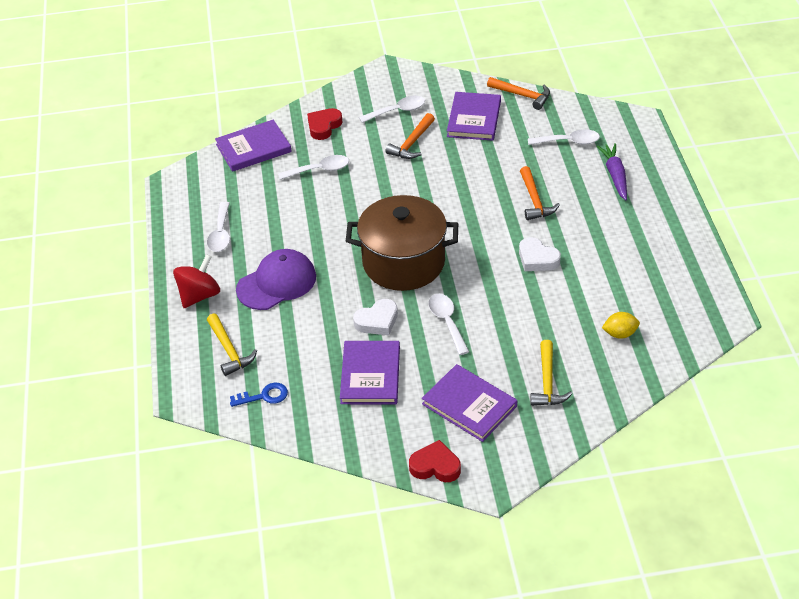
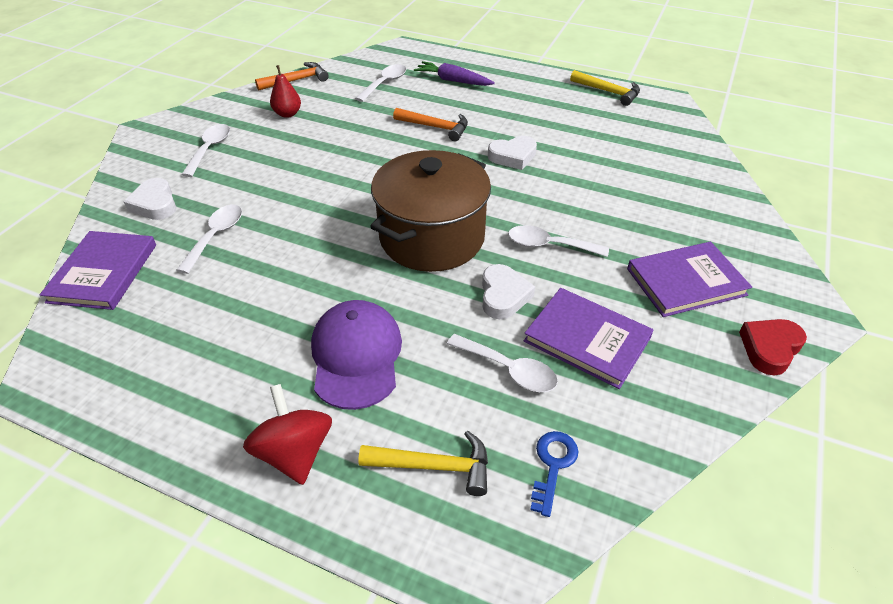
camera: 60 degrees left, 0 degrees up
white spoon [207,202,230,252] -> white spoon moved to [447,334,558,392]
red heart [307,108,342,140] -> white heart [124,178,176,220]
orange hammer [386,113,435,159] -> none
purple book [447,92,501,141] -> red pear [270,65,301,118]
yellow hammer [530,340,573,406] -> yellow hammer moved to [570,70,640,106]
yellow lemon [602,312,640,339] -> none

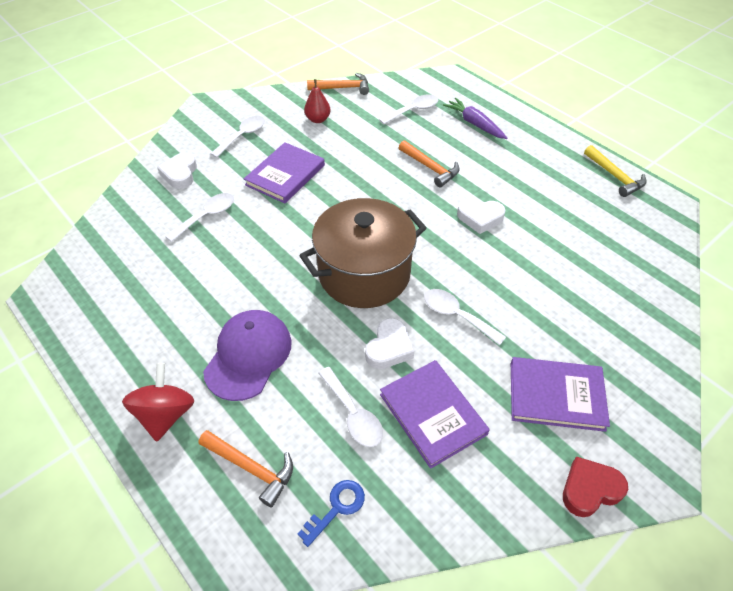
camera: 25 degrees right, 5 degrees up
purple book [40,231,156,310] -> purple book moved to [244,142,325,203]
yellow hammer [358,430,488,496] -> orange hammer [199,430,293,507]

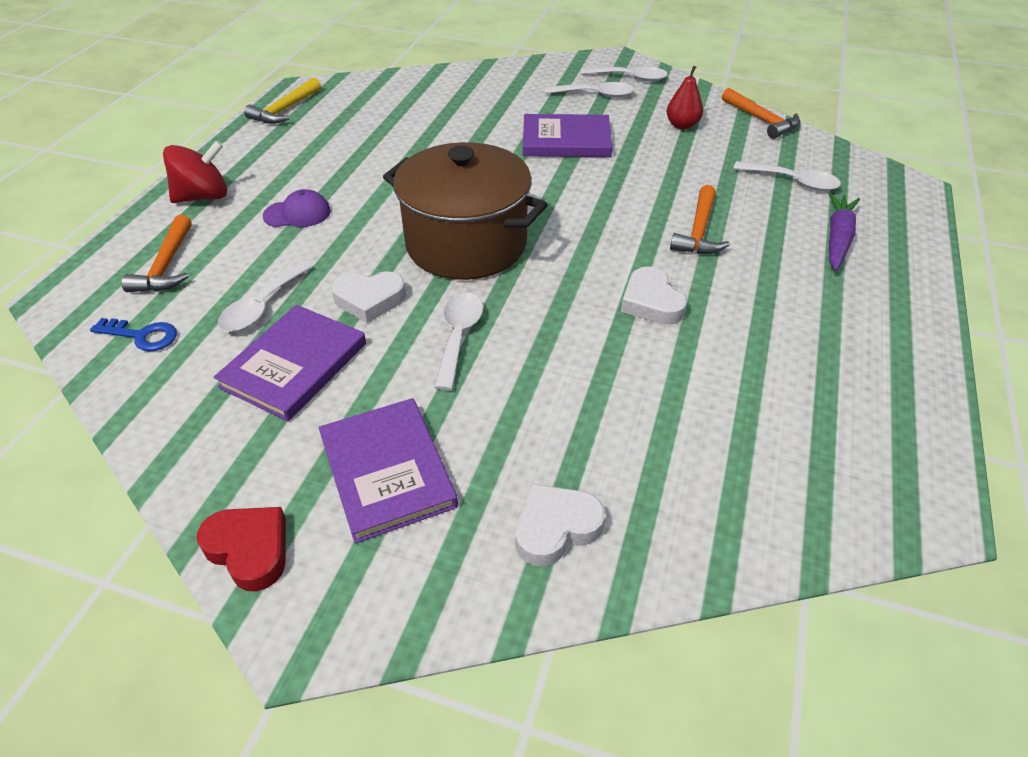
camera: 60 degrees right, 5 degrees down
white heart [157,152,197,189] -> white heart moved to [515,484,605,567]
white spoon [165,193,234,242] -> white spoon moved to [581,66,668,82]
purple cap [203,310,292,401] -> purple cap [263,189,331,227], size x0.57
yellow hammer [584,145,647,197] -> yellow hammer moved to [244,77,321,124]

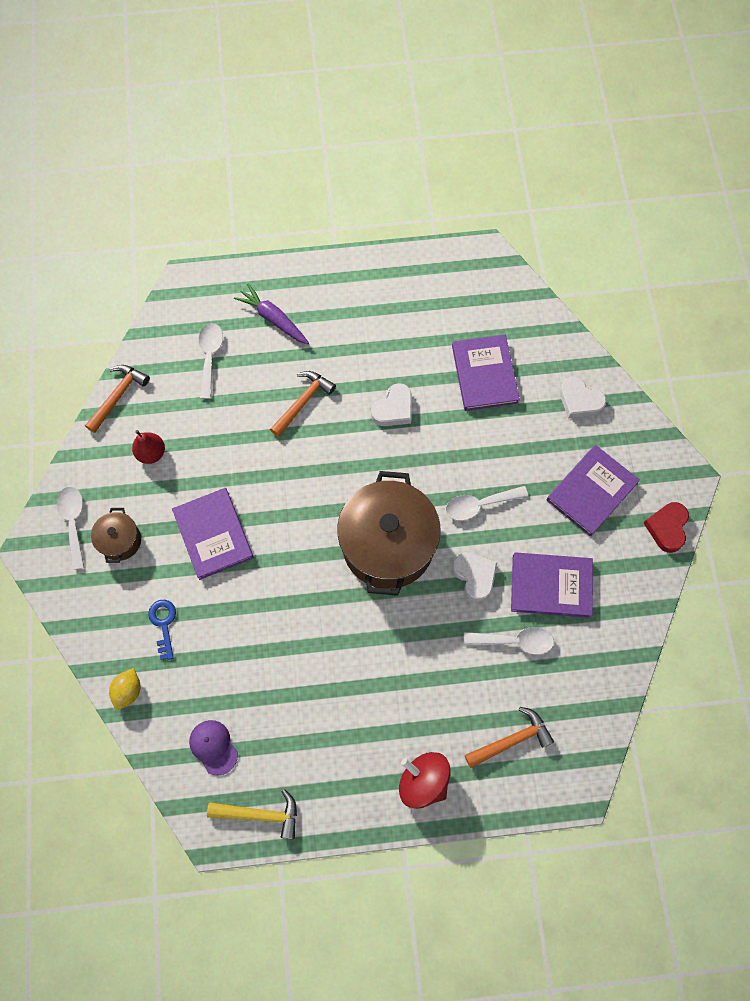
camera: 115 degrees left, 25 degrees up
blue key [90,318,177,351] -> blue key moved to [148,600,176,660]
purple cap [263,189,331,227] -> purple cap moved to [189,720,238,776]
white spoon [545,82,634,98] -> brown pot [91,508,141,563]
orange hammer [670,185,730,254] -> orange hammer turned 45 degrees counterclockwise [270,371,336,437]
purple carrot [829,193,860,271] -> purple carrot turned 45 degrees clockwise [234,284,309,344]
none -> yellow lemon [109,668,140,710]
none -> purple book [452,335,520,411]

